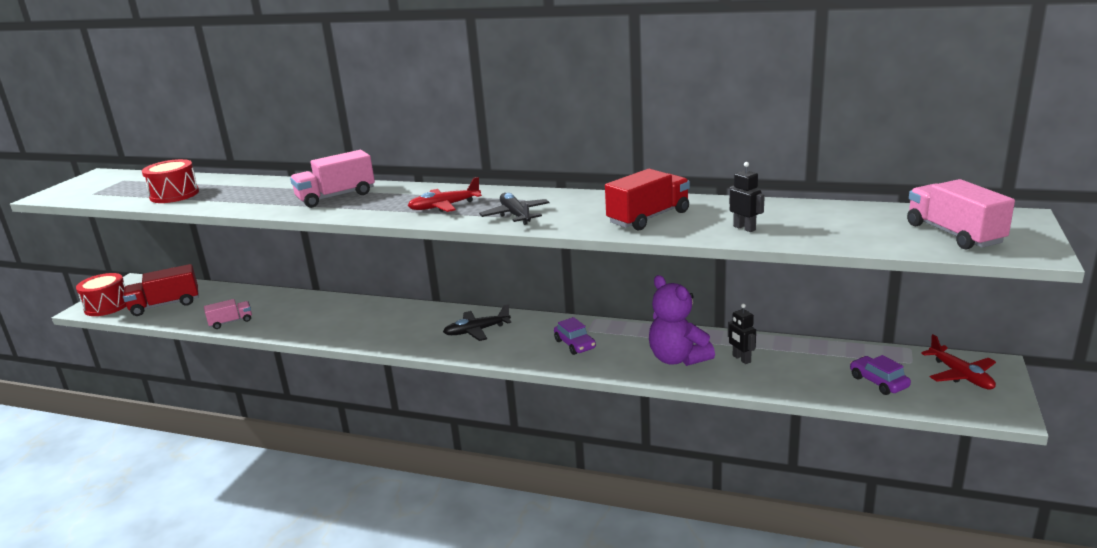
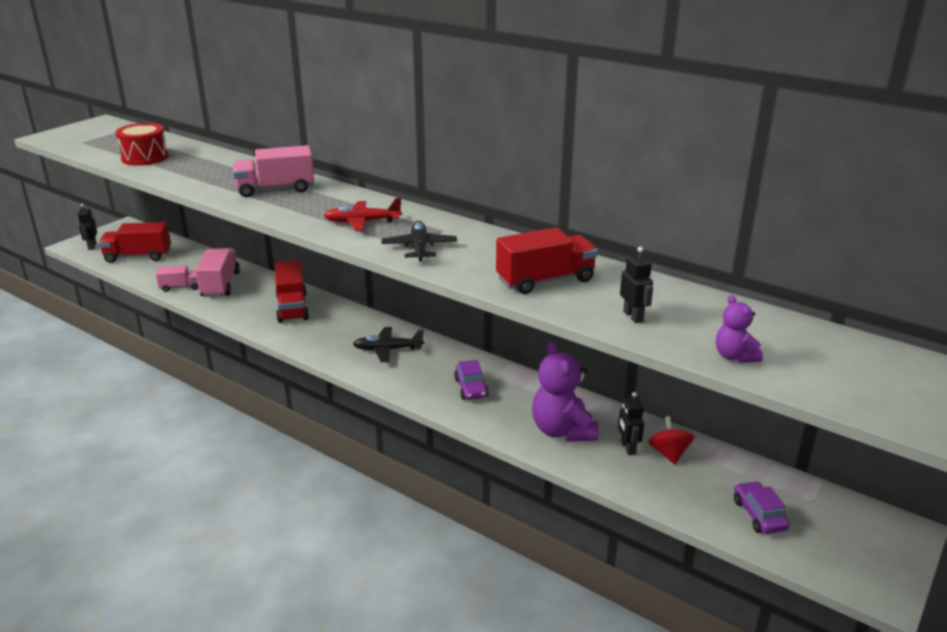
camera: 15 degrees right, 5 degrees up
red drum [76,273,126,316] -> black robot [77,204,97,250]
pink truck [907,179,1015,250] -> pink truck moved to [195,248,240,297]
red plane [921,334,996,390] -> none
none -> red truck [275,260,309,323]
none -> red spinning top [648,416,694,464]
none -> purple teddy bear [716,295,763,363]

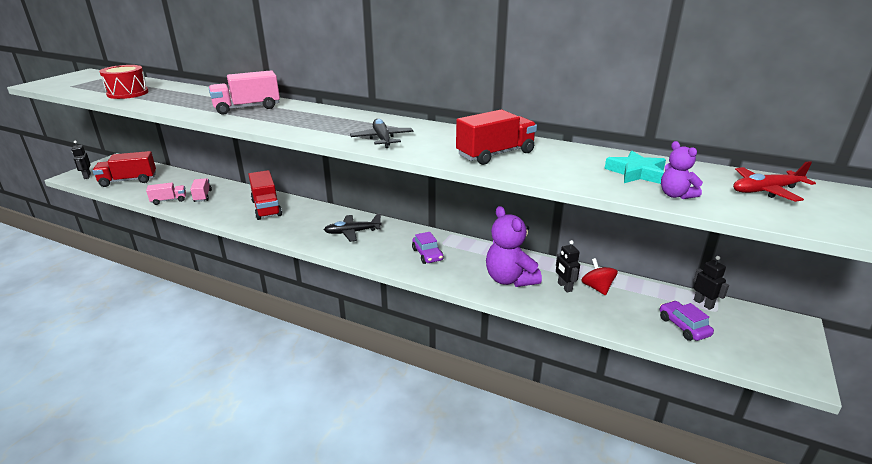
camera: 10 degrees left, 0 degrees up
pink truck [195,248,240,297] -> pink truck [190,178,212,202], size x0.60
red plane [324,198,402,231] -> red plane moved to [733,161,816,202]
black robot [620,247,653,323] -> black robot moved to [693,256,729,310]
none -> turquoise star [604,151,666,184]

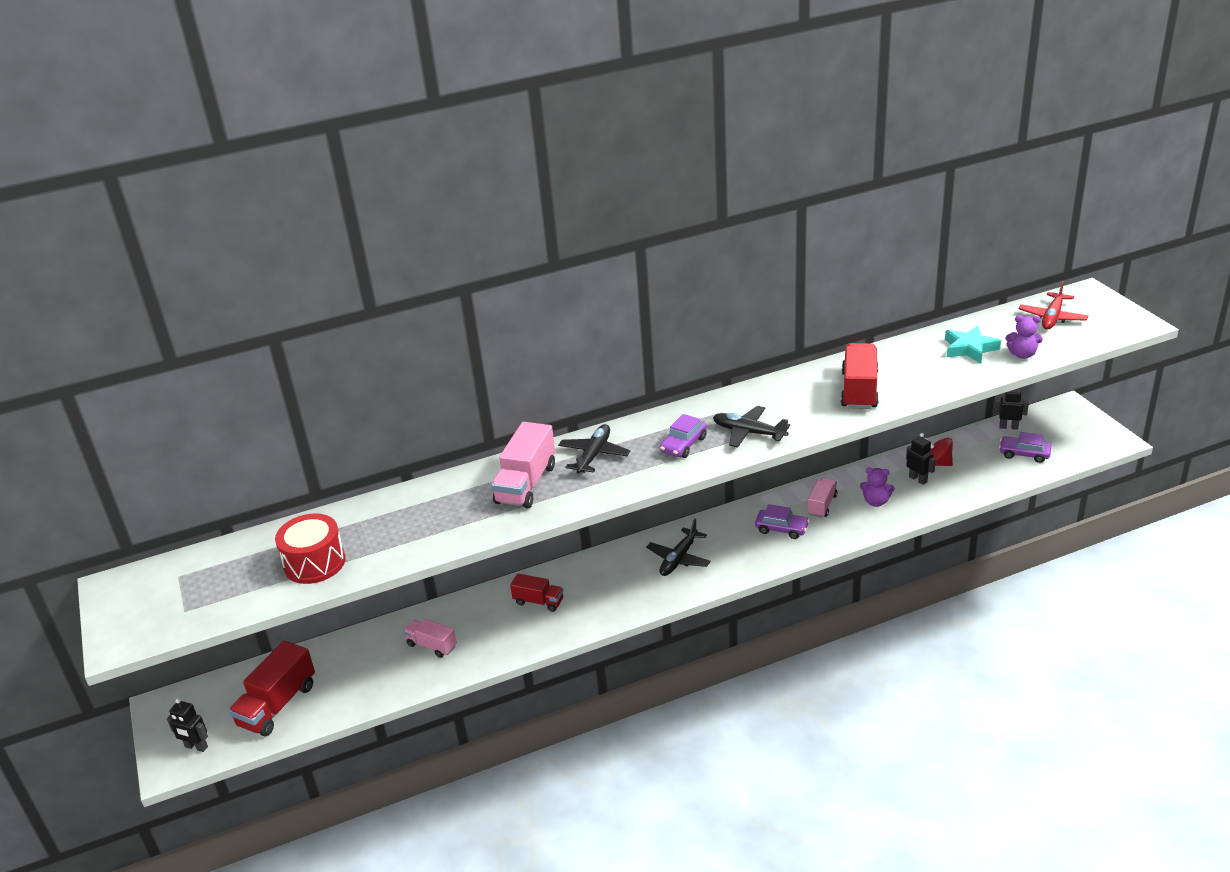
camera: 45 degrees left, 5 degrees up
pink truck [146,182,186,205] -> pink truck moved to [808,478,838,518]
red truck [248,170,282,220] -> red truck [510,573,564,612], size x0.60
purple teddy bear [486,206,542,287] -> purple teddy bear [860,467,894,507], size x0.54
black robot [556,240,580,293] -> black robot turned 150 degrees counterclockwise [906,433,936,485]
none -> black plane [558,424,630,474]
none -> purple car [660,414,707,458]

